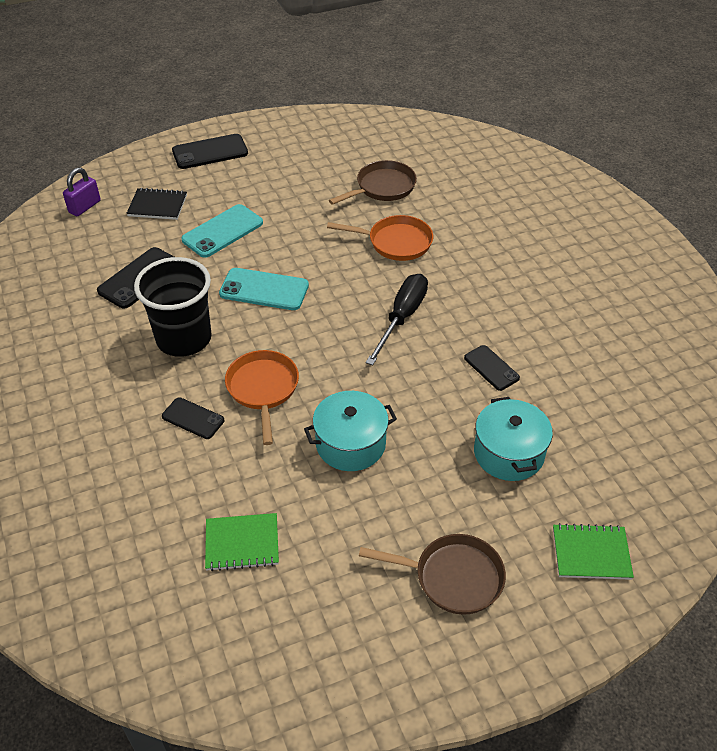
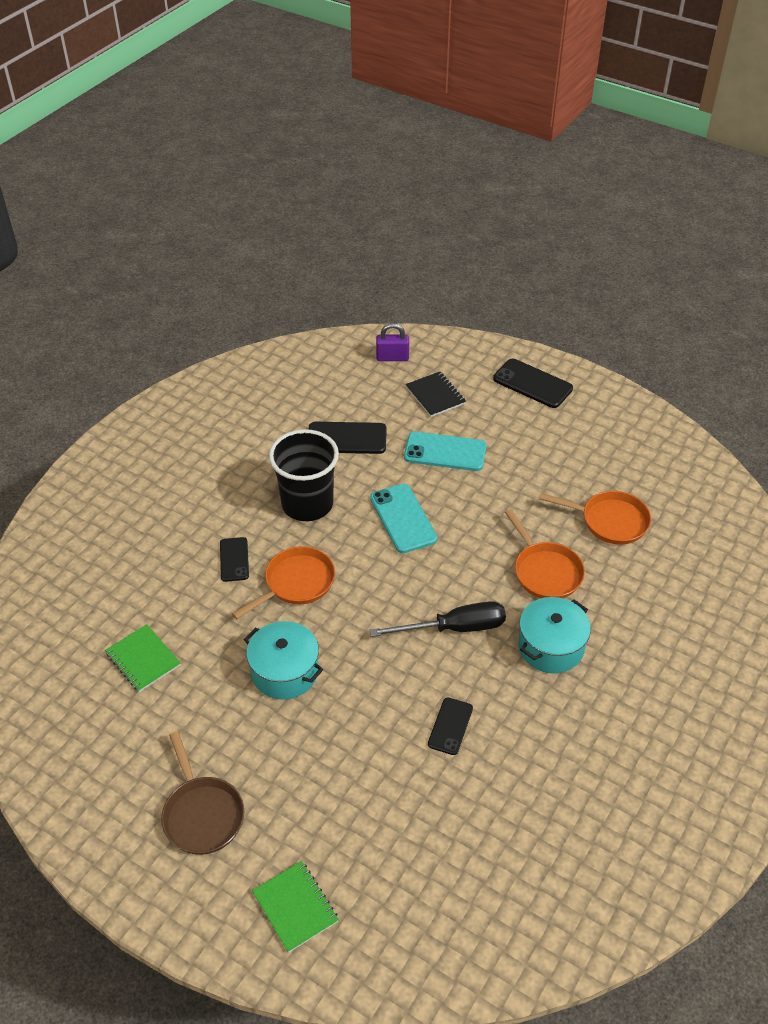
camera: 55 degrees right, 0 degrees up
brown pan [329,160,417,205] -> orange pan [539,491,651,545]
turquoise pot [474,397,553,481] -> turquoise pot moved to [518,597,591,673]

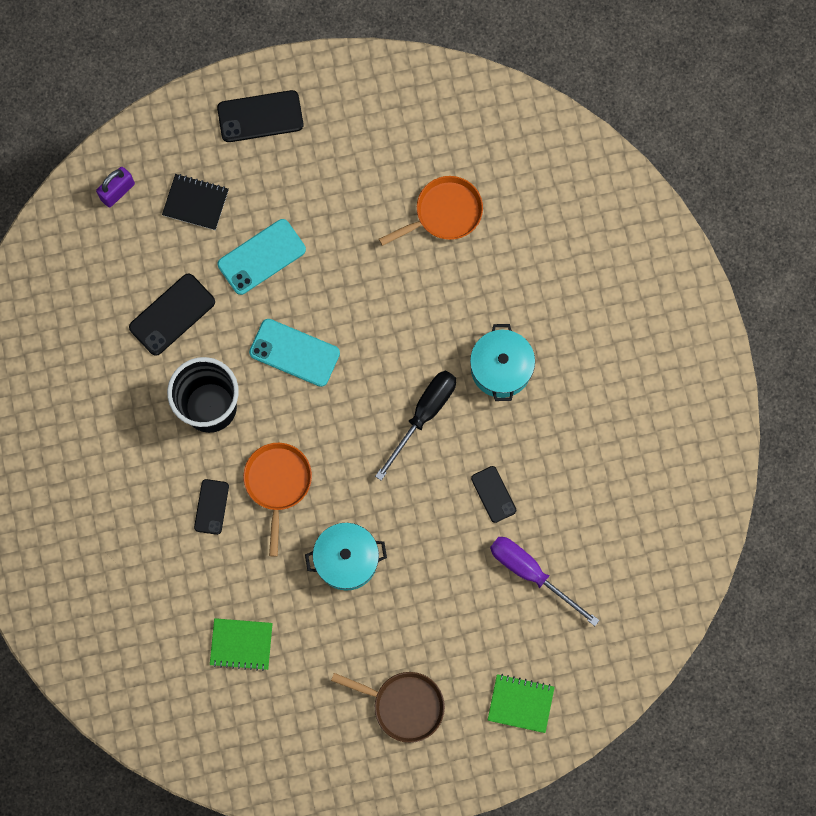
camera: 45 degrees left, 30 degrees up
black phone [220,537,249,582] -> black phone turned 60 degrees clockwise [194,479,229,535]
orange pan [505,509,585,598] -> none
none -> purple screwdriver [490,537,600,626]

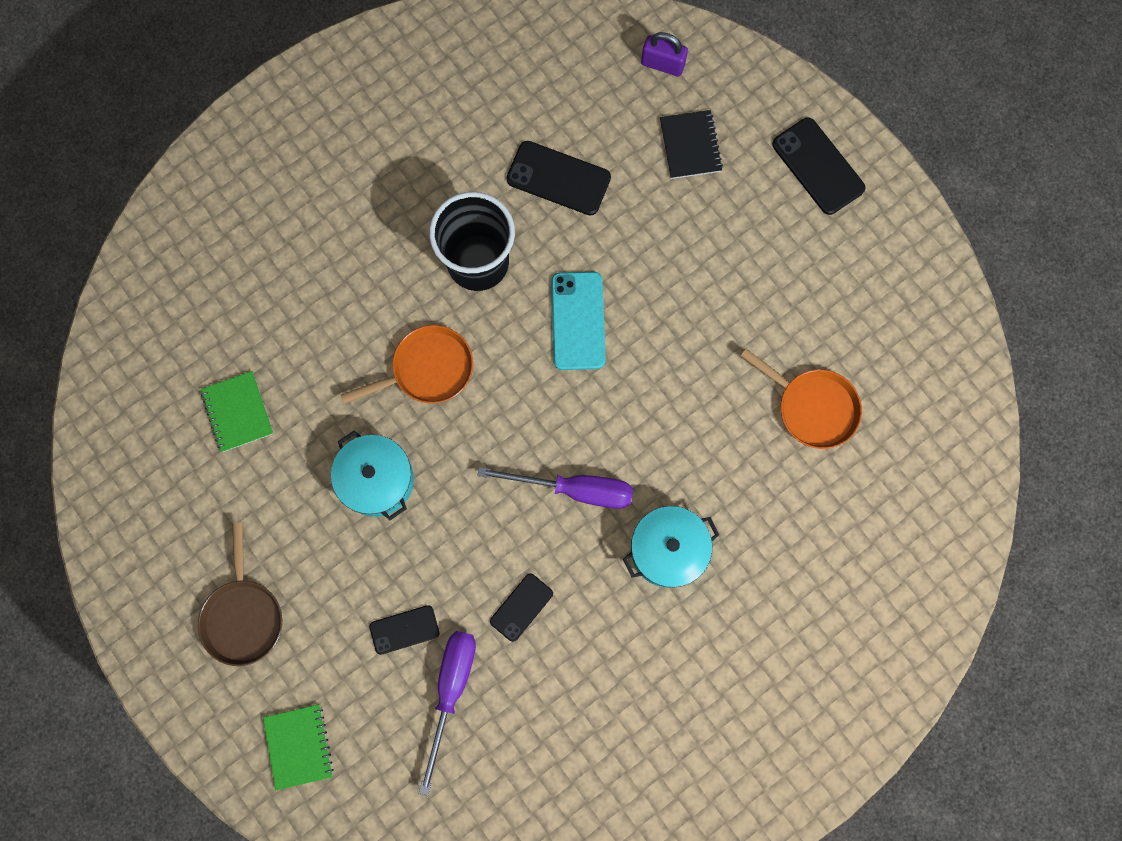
camera: 65 degrees right, 0 degrees up
black phone [194,479,229,535] -> black phone moved to [369,605,440,655]
turquoise phone [218,219,306,295] -> none
black screwdriver [375,371,456,481] -> purple screwdriver [477,467,633,509]

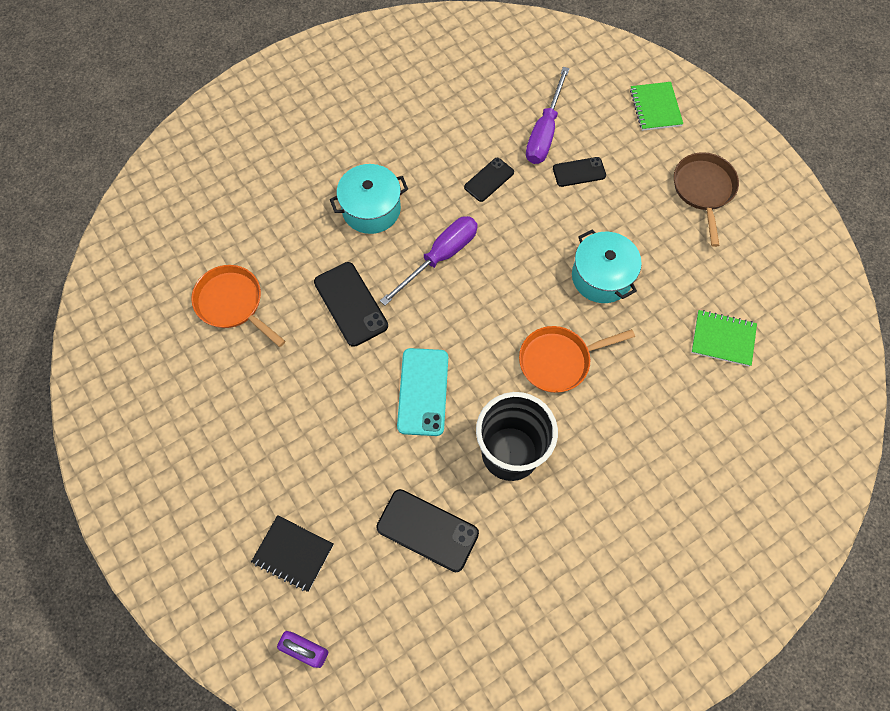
camera: 175 degrees left, 10 degrees down
green notebook [201,371,273,452] -> green notebook turned 60 degrees counterclockwise [691,310,757,367]
purple screwdriver [477,467,633,509] -> purple screwdriver turned 120 degrees clockwise [380,216,478,306]
black notebook [660,110,723,179] -> black notebook turned 60 degrees counterclockwise [251,515,334,592]
black phone [772,117,866,215] -> black phone moved to [314,262,388,347]

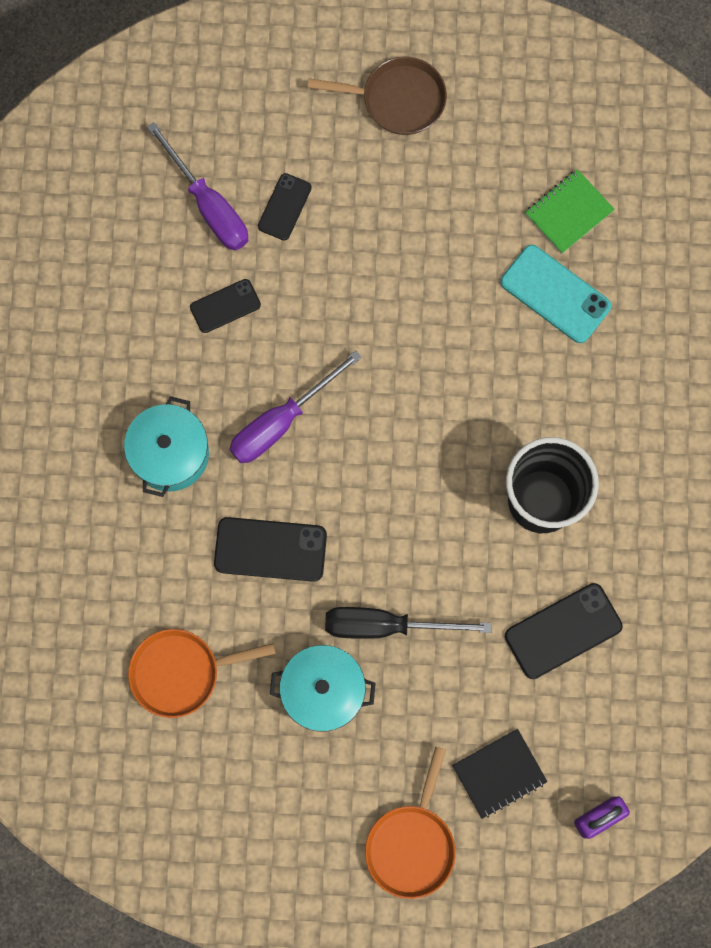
camera: 55 degrees left, 10 degrees up
purple screwdriver [380,216,478,306] -> purple screwdriver turned 120 degrees counterclockwise [230,350,362,463]
turquoise phone [397,348,448,436] -> turquoise phone moved to [501,245,611,343]
black phone [464,158,514,202] -> black phone turned 75 degrees clockwise [190,279,261,333]
orange pan [519,326,635,393] -> orange pan moved to [365,747,456,899]
turquoise pot [572,229,642,303] -> turquoise pot moved to [270,645,376,732]
green notebook [630,82,683,131] -> none
brown pan [674,152,739,247] -> brown pan turned 150 degrees clockwise [308,57,447,135]
none -> black screwdriver [325,607,492,639]

